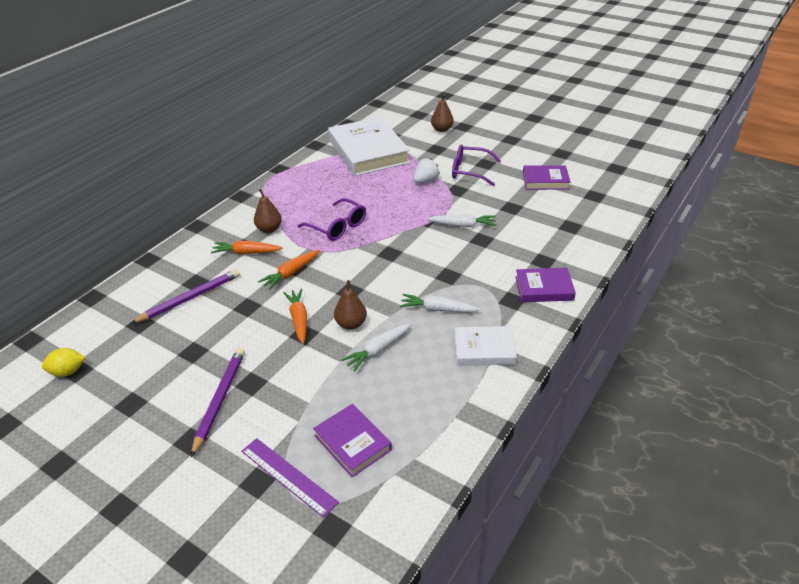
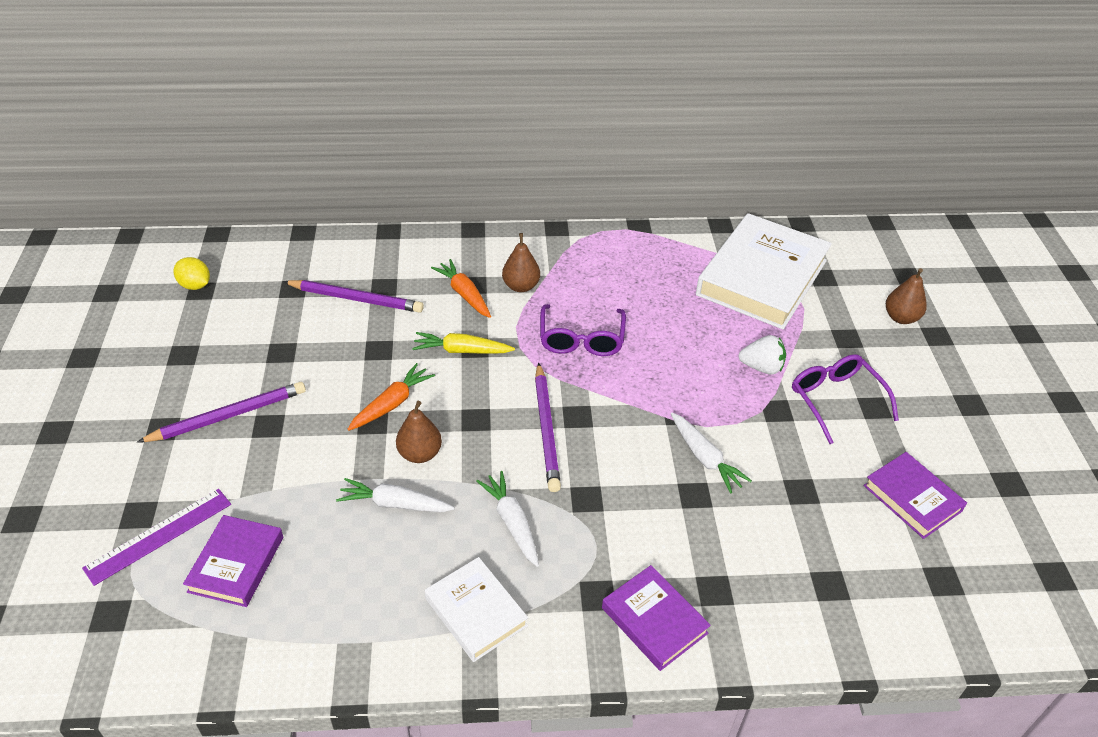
camera: 50 degrees right, 5 degrees up
purple ruler [241,438,339,518] -> purple ruler turned 45 degrees clockwise [82,489,231,586]
orange carrot [258,250,320,290] -> yellow carrot [412,332,515,354]
none -> purple pencil [535,363,561,492]

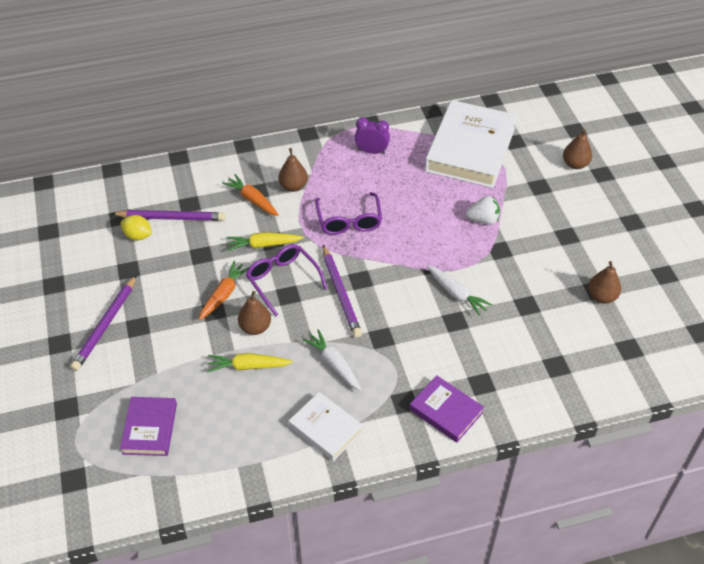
camera: 10 degrees left, 5 degrees up
purple ruler [82,489,231,586] -> none
purple pencil [137,382,306,443] -> purple pencil turned 150 degrees clockwise [70,275,137,371]
yellow lemon [174,257,210,290] -> yellow lemon moved to [121,215,152,240]
white carrot [336,478,455,512] -> yellow carrot [207,353,293,372]
purple glasses [792,354,899,444] -> purple glasses moved to [246,244,328,317]
purple book [863,452,967,539] -> brown pear [588,261,621,304]
none -> purple clock [355,117,390,154]

